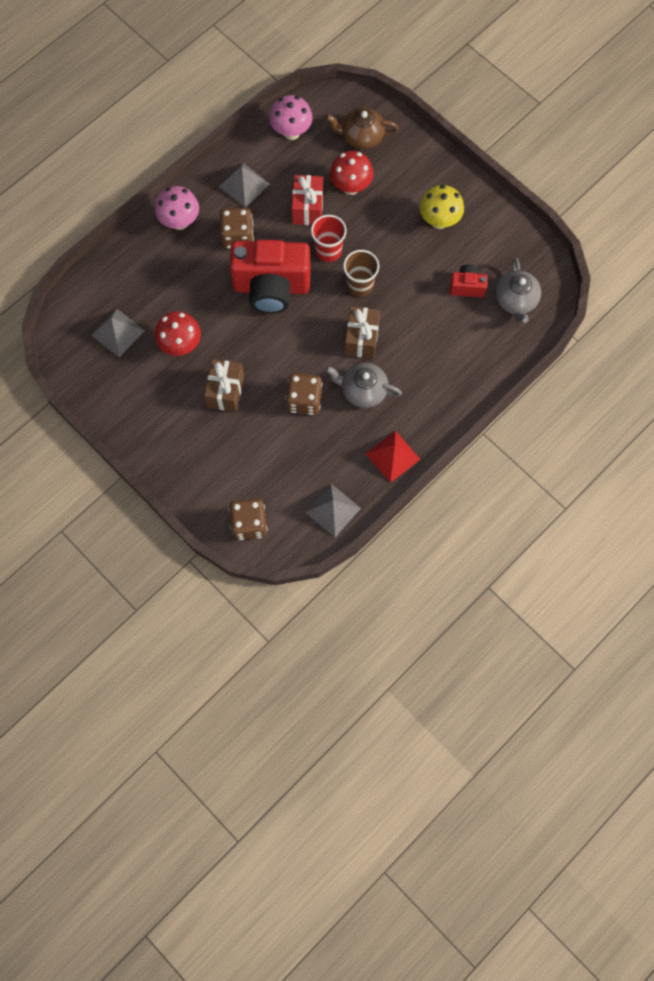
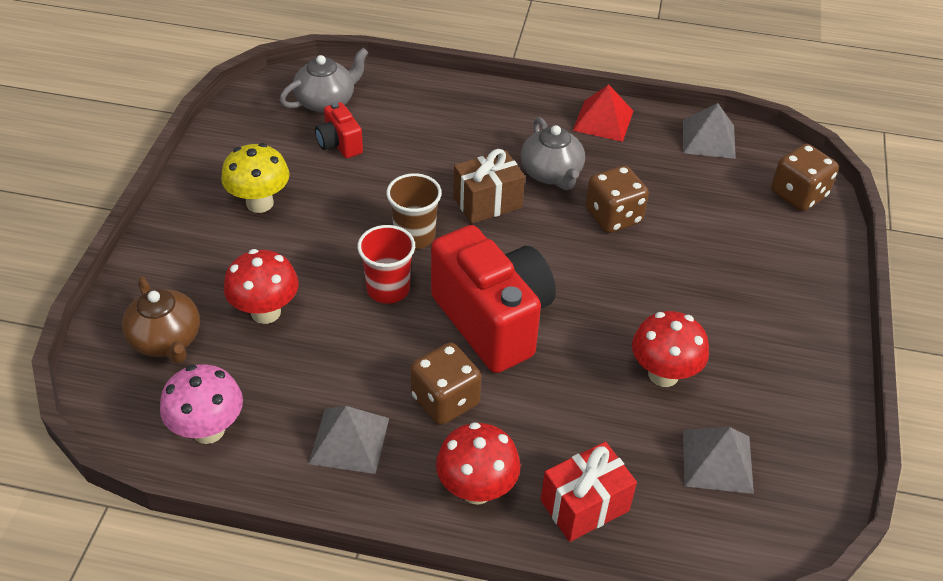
camera: 125 degrees left, 25 degrees down
pink mushroom [155,186,199,230] -> red mushroom [436,422,521,505]
brown gift [204,359,244,412] -> none
red gift [292,175,323,225] -> red gift moved to [541,442,637,542]

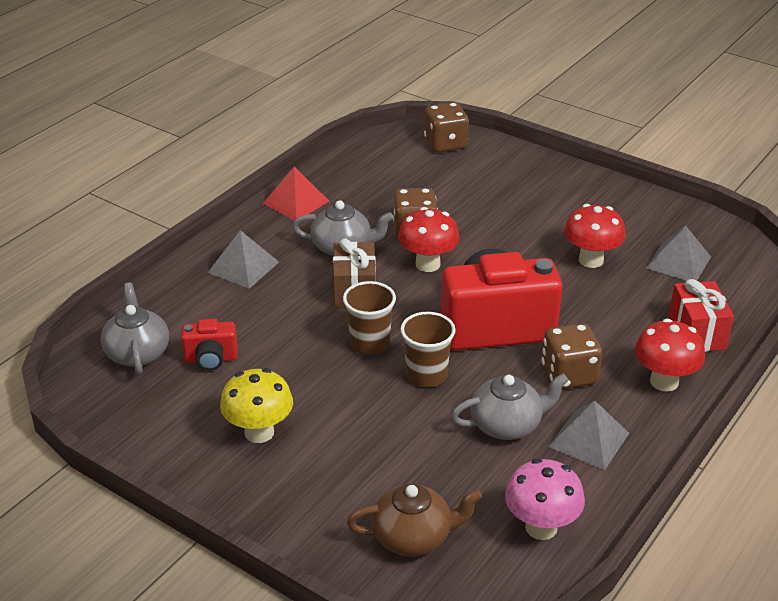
camera: 65 degrees left, 10 degrees down
red mushroom [224,249,299,324] -> red mushroom moved to [398,207,459,272]
red cup [357,225,415,304] -> brown cup [400,312,456,387]
grey pyramid [683,103,736,159] -> grey pyramid moved to [208,230,279,289]
none -> grey teapot [451,373,569,440]

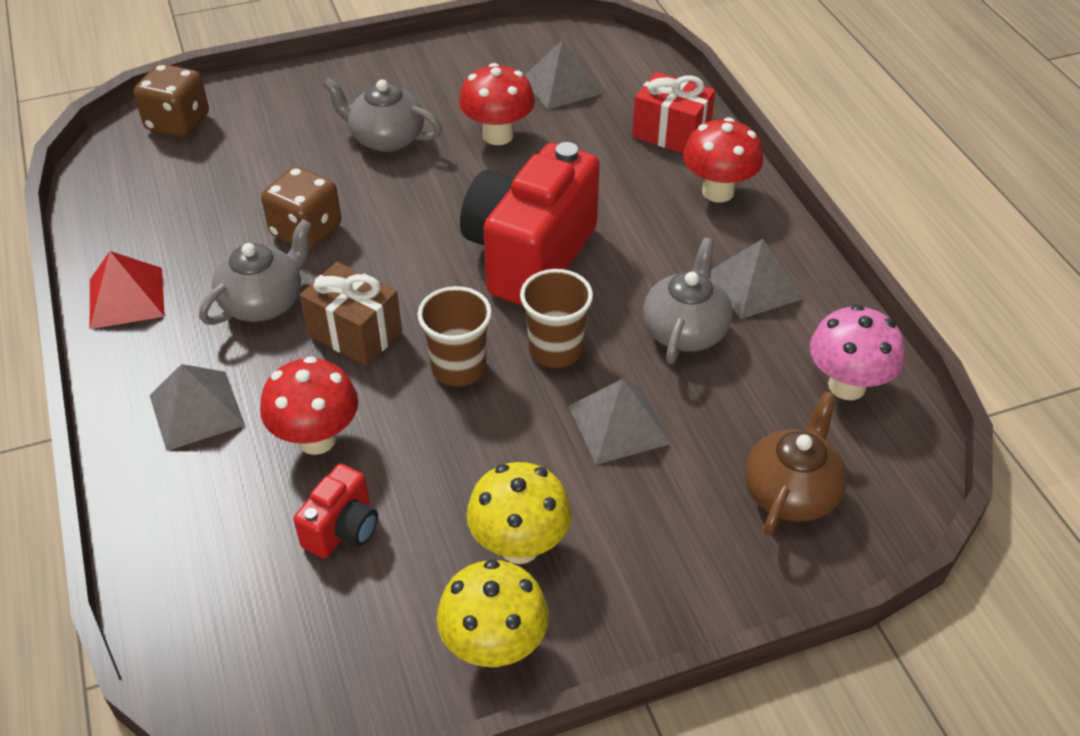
camera: 55 degrees left, 10 degrees up
grey teapot [101,283,169,374] -> grey teapot moved to [323,78,442,152]
red mushroom [398,207,459,272] -> red mushroom moved to [260,356,358,455]
brown dice [541,323,602,389] -> none
none -> yellow mushroom [437,560,549,667]
none -> grey pyramid [569,379,671,465]

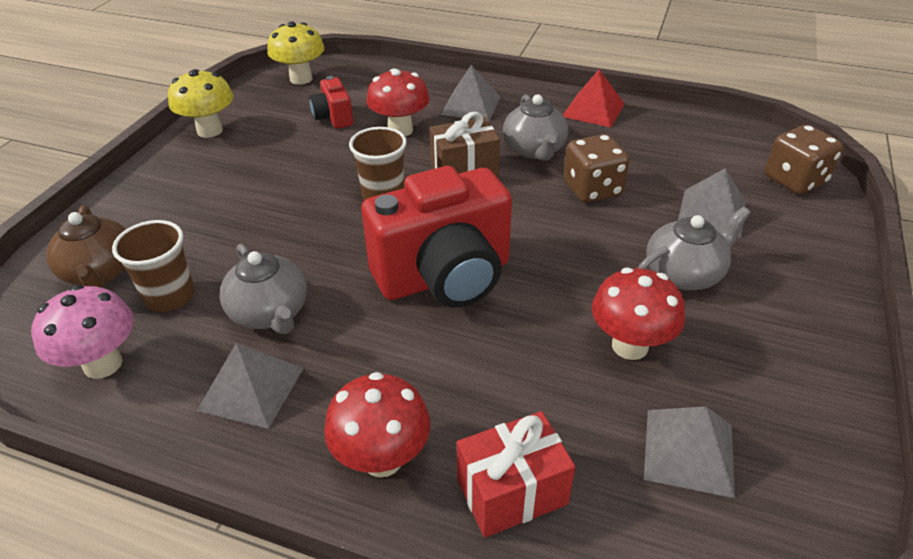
camera: 130 degrees right, 5 degrees down
red camera [460,142,600,306] -> red camera turned 90 degrees clockwise [361,166,512,308]
yellow mushroom [467,462,572,564] -> yellow mushroom moved to [267,21,324,85]
brown cup [520,269,593,368] -> brown cup moved to [112,220,195,312]
grey pyramid [569,379,671,465] -> grey pyramid moved to [678,168,746,238]

